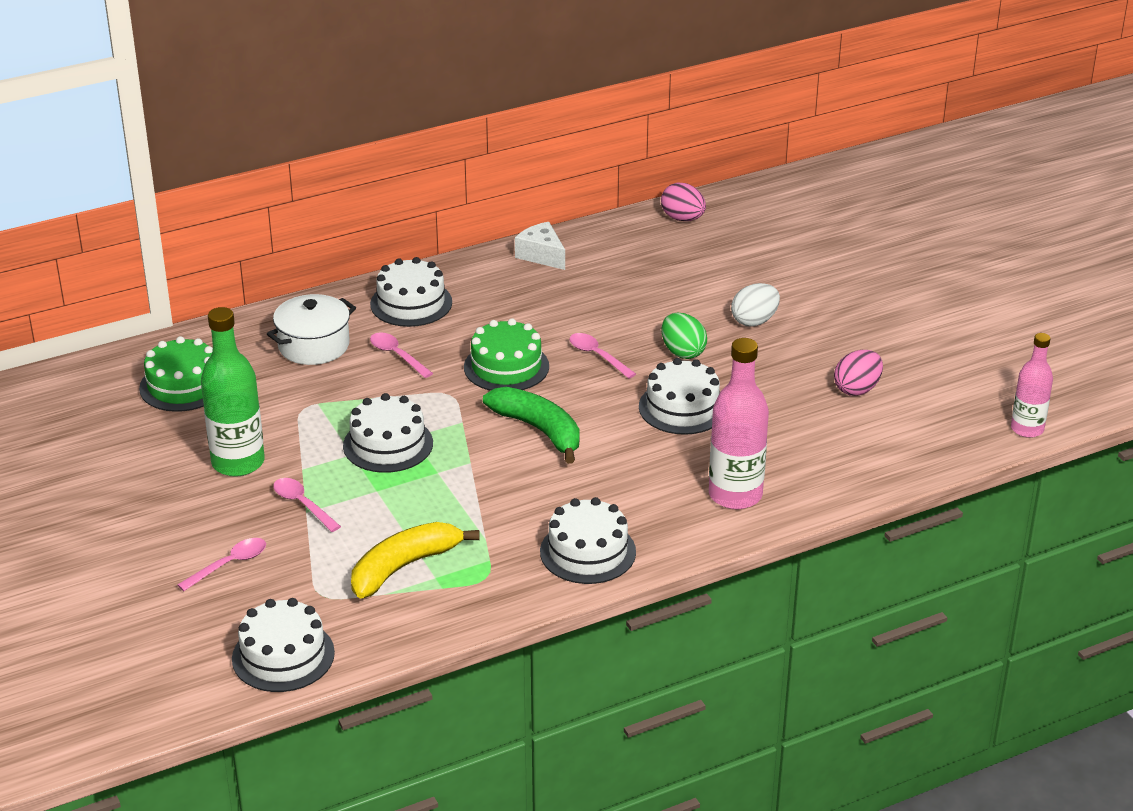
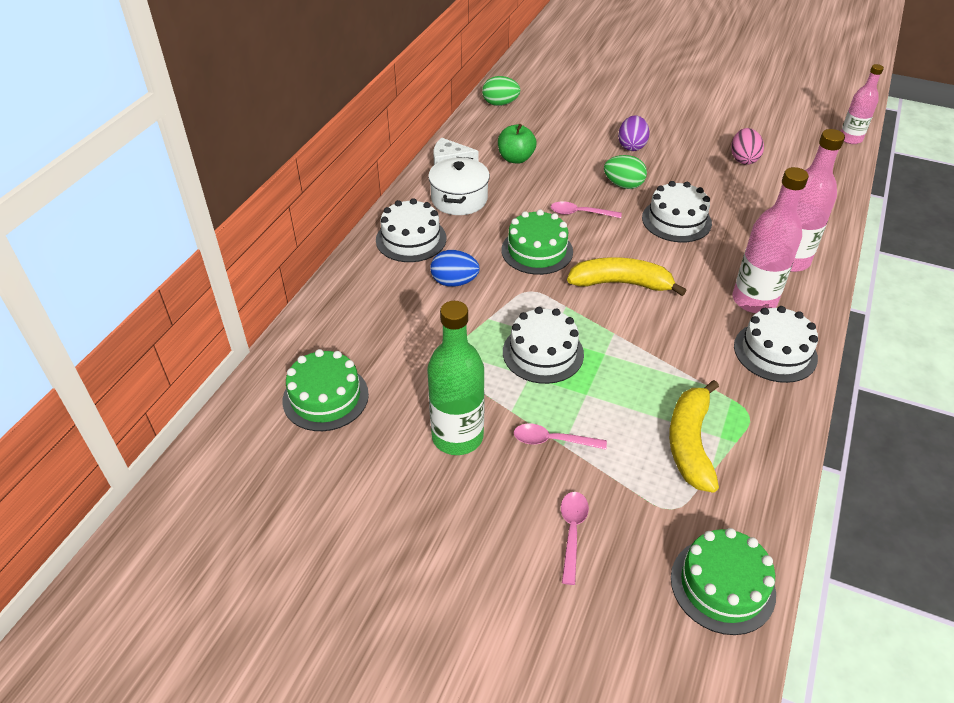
camera: 40 degrees left, 10 degrees up
white cake [232,598,335,692] -> green cake [671,528,776,635]
white pot [267,294,356,365] -> white pot moved to [428,157,490,215]
pink spoon [370,332,433,378] -> blue egg [430,250,480,287]
green banana [483,387,580,464] -> yellow banana [567,257,687,296]
pink egg [661,182,706,221] -> green egg [482,76,520,106]
white egg [731,283,780,327] -> purple egg [618,115,650,151]
none -> green apple [498,124,537,164]
none -> pink bottle [733,167,809,313]

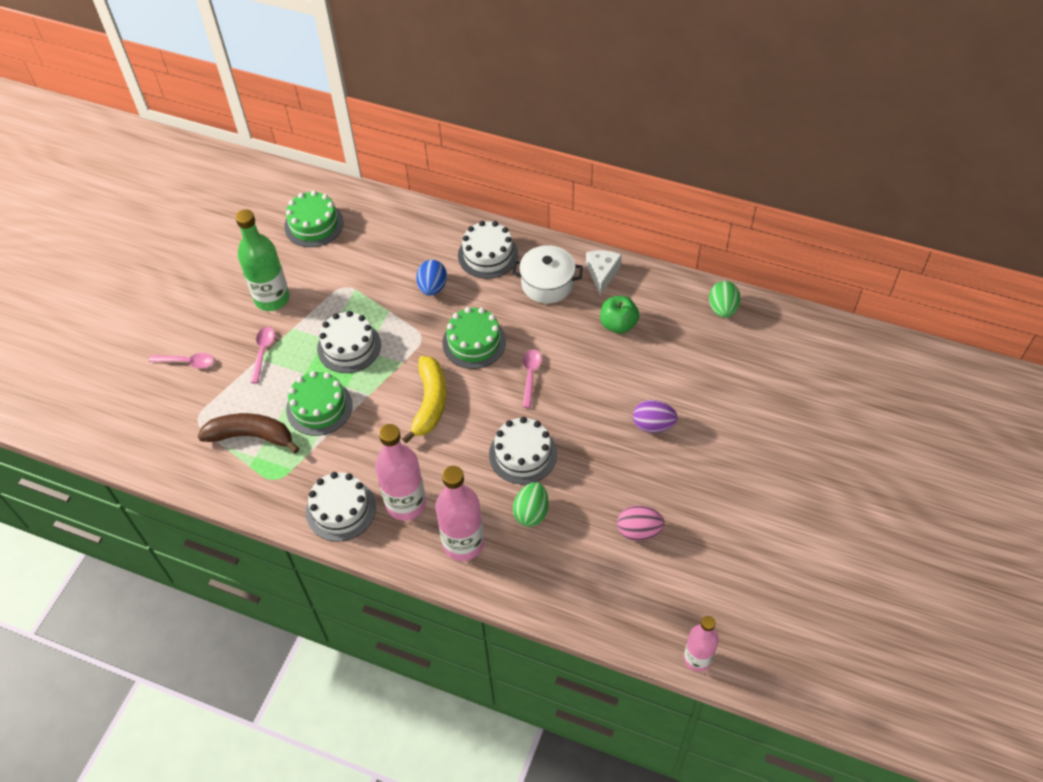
camera: 90 degrees right, 10 degrees up
green egg [604,155,647,189] -> green egg moved to [513,482,549,527]
yellow banana [669,380,719,493] -> brown banana [197,413,300,454]
green cake [671,528,776,635] -> green cake moved to [286,371,353,436]

